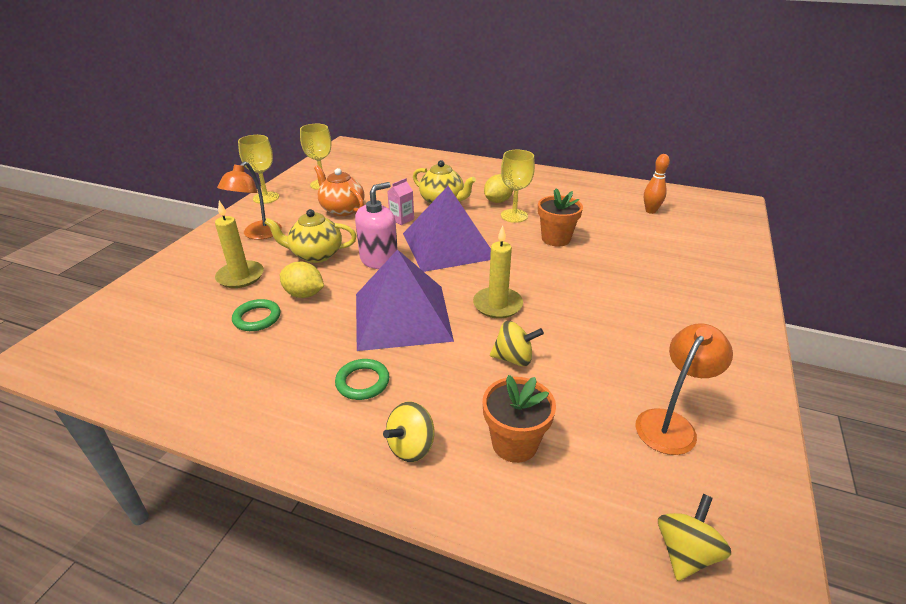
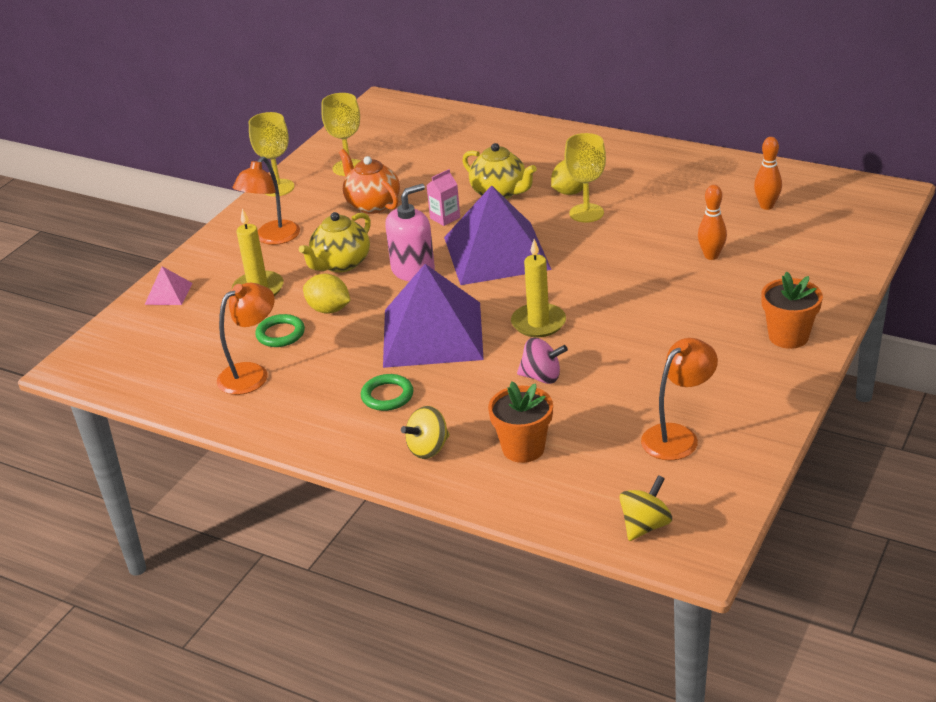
camera: 10 degrees right, 0 degrees up
yellow teapot [264,209,357,263] -> yellow teapot turned 60 degrees counterclockwise [299,212,371,272]
yellow spinning top [490,321,544,366] -> pink spinning top [517,338,568,384]
orange flower pot [538,188,583,246] -> orange flower pot moved to [761,272,823,349]
none -> pink pyramid [145,266,192,305]
none -> orange lamp [217,283,275,395]
none -> orange bowling pin [698,185,727,260]

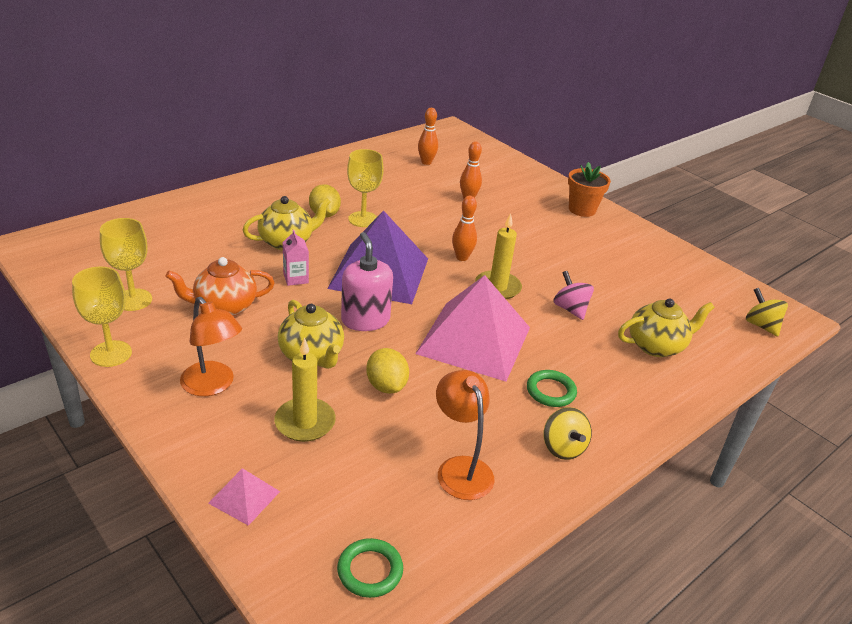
camera: 75 degrees left, 0 degrees up
green ring [255,314,305,347] -> green ring moved to [337,538,403,598]
yellow lemon [303,274,350,314] -> yellow lemon turned 75 degrees counterclockwise [366,348,409,394]
purple pyramid [383,264,484,368] -> pink pyramid [415,275,530,382]
yellow spinning top [401,406,450,459] -> yellow spinning top moved to [544,407,592,460]
orange flower pot [488,381,553,463] -> yellow teapot [618,298,715,357]
pink spinning top [517,338,568,384] -> pink spinning top turned 60 degrees counterclockwise [553,271,594,320]
orange lamp [641,338,718,461] -> none
none -> orange bowling pin [452,196,477,261]

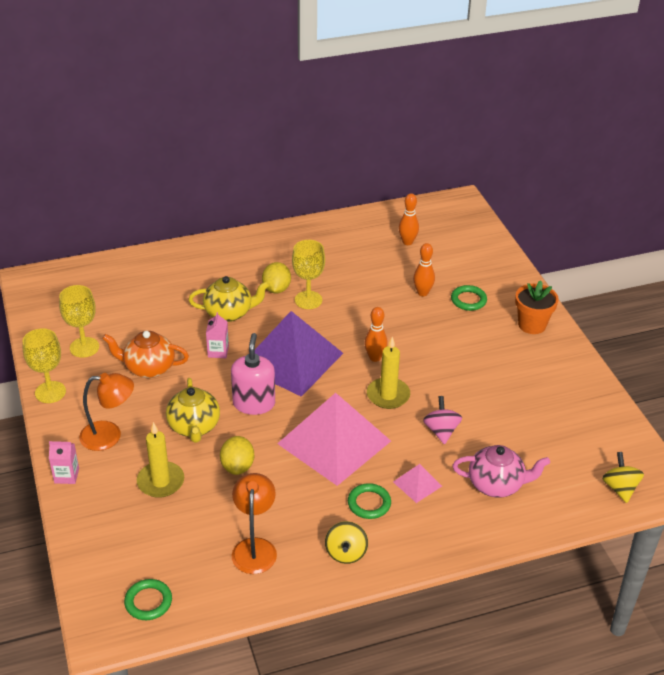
camera: 25 degrees right, 5 degrees up
orange lamp [180,297,242,396] -> orange lamp turned 75 degrees counterclockwise [79,373,134,451]
pink pyramid [208,468,280,526] -> pink pyramid moved to [393,464,442,503]
yellow teapot [618,298,715,357] -> pink teapot [453,445,550,498]
none -> pink carton [49,441,79,484]
none -> green ring [451,285,487,311]

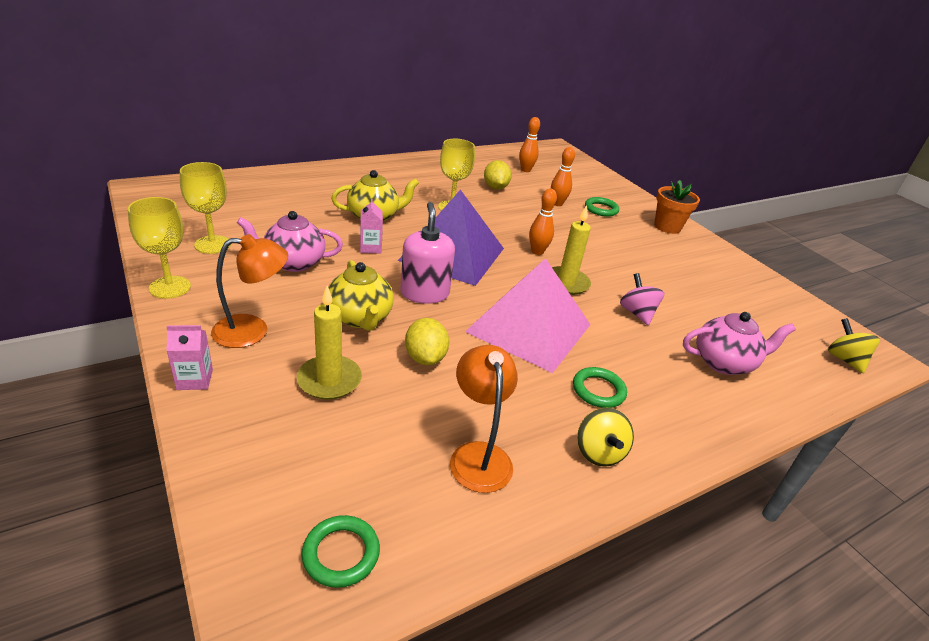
camera: 15 degrees left, 5 degrees down
orange teapot [102,331,189,378] -> pink teapot [237,211,343,272]
yellow lemon [262,262,291,294] -> yellow lemon moved to [484,160,512,189]
pink pyramid [393,464,442,503] -> none

